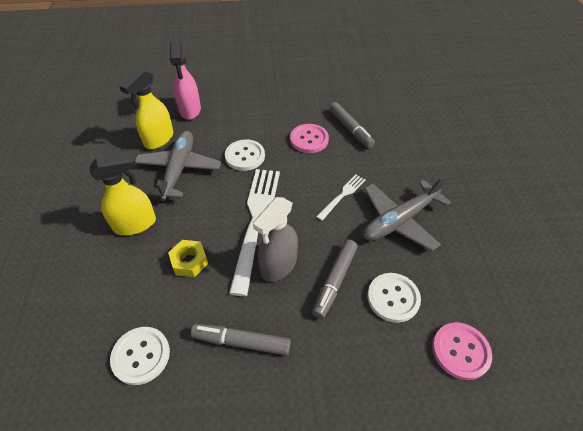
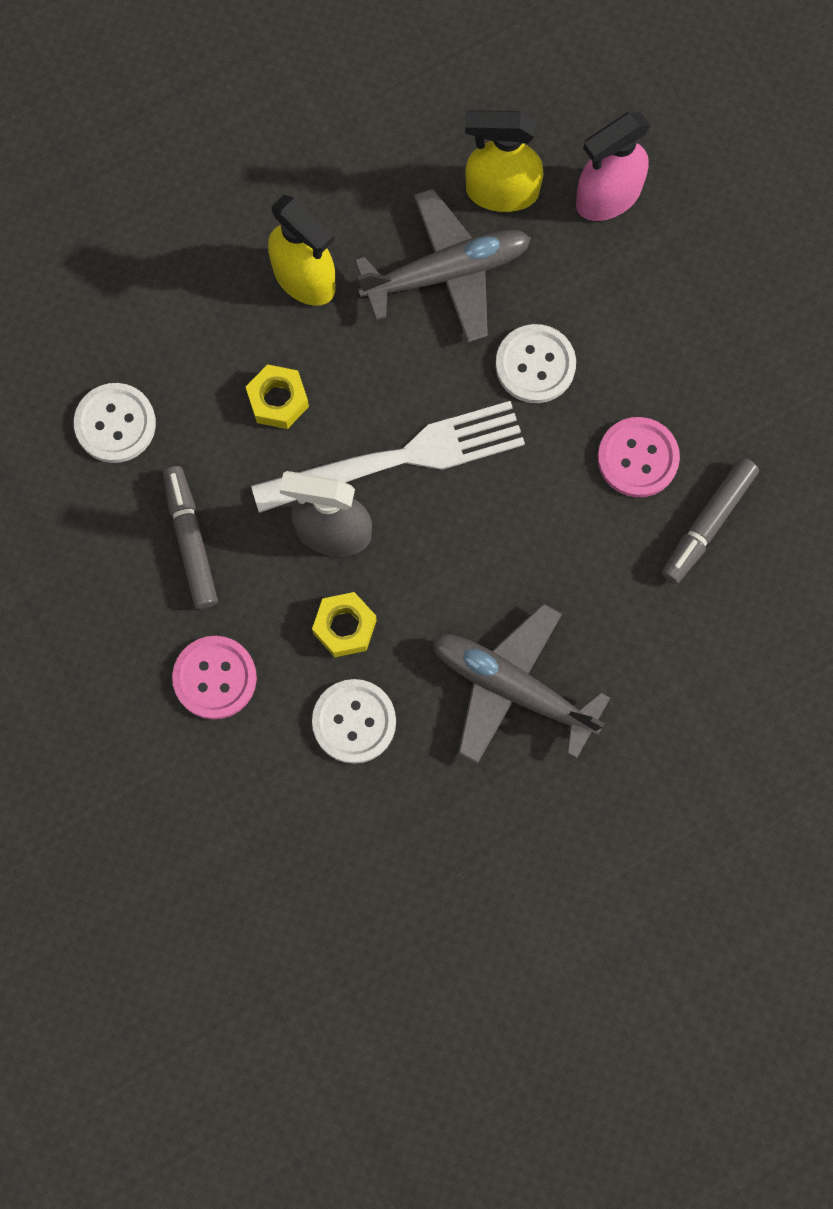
camera: 65 degrees right, 25 degrees up
grey marker [312,240,358,319] -> yellow nut [312,592,377,657]
white fork [316,174,366,221] -> none
pink button [432,322,492,380] -> pink button moved to [172,636,257,720]

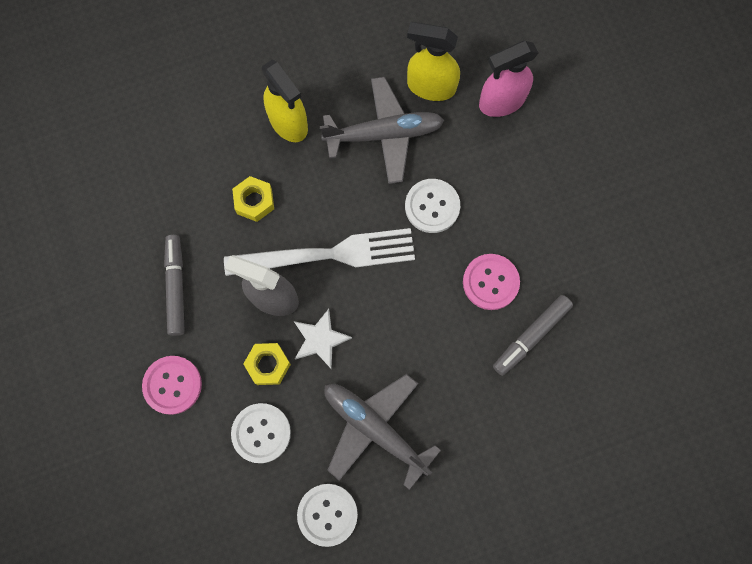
camera: 10 degrees right, 0 degrees up
white button [74,383,156,463] -> white button moved to [297,484,358,547]
none -> white star [294,309,352,368]

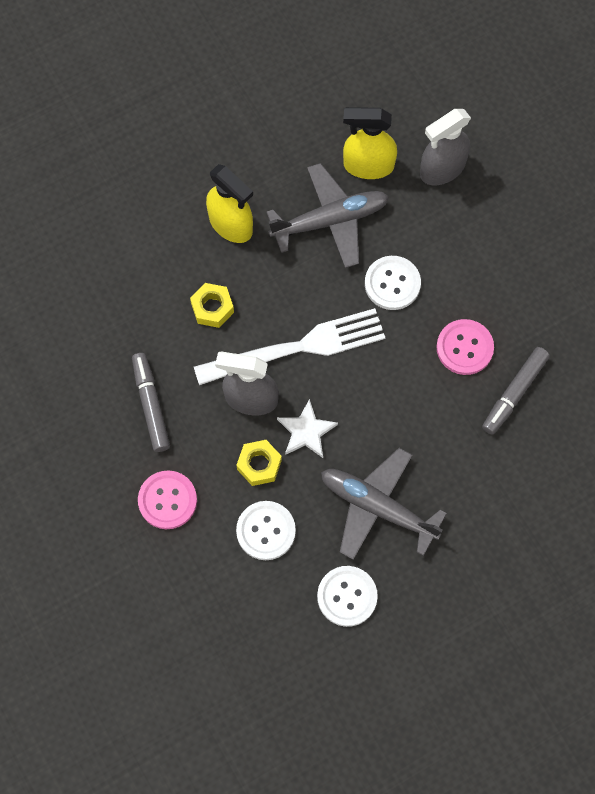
camera: 10 degrees left, 5 degrees down
pink spray bottle [479,41,538,117] -> grey spray bottle [420,109,471,185]

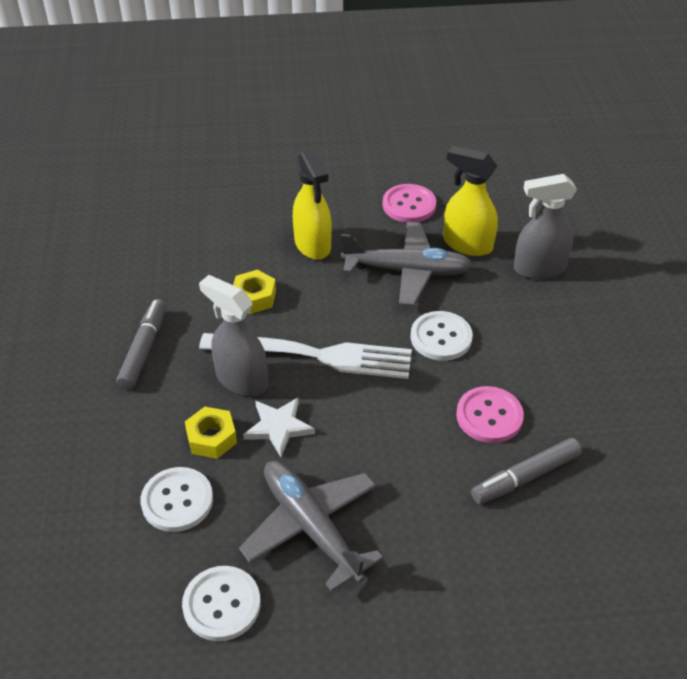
camera: 25 degrees right, 25 degrees down
pink button [138,470,197,529] -> pink button moved to [383,184,436,223]

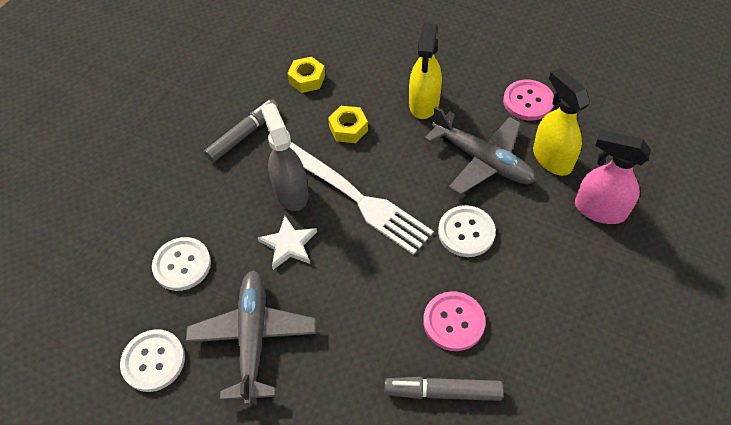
camera: 35 degrees right, 10 degrees up
yellow nut [185,407,237,459] -> yellow nut moved to [287,57,325,93]
grey spray bottle [514,174,577,279] -> pink spray bottle [575,130,651,224]

